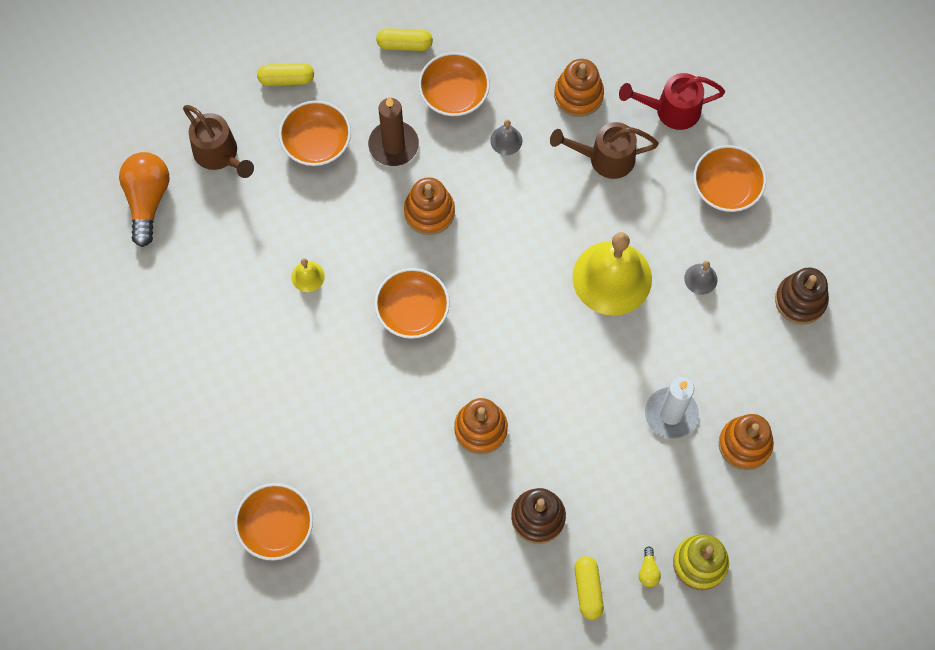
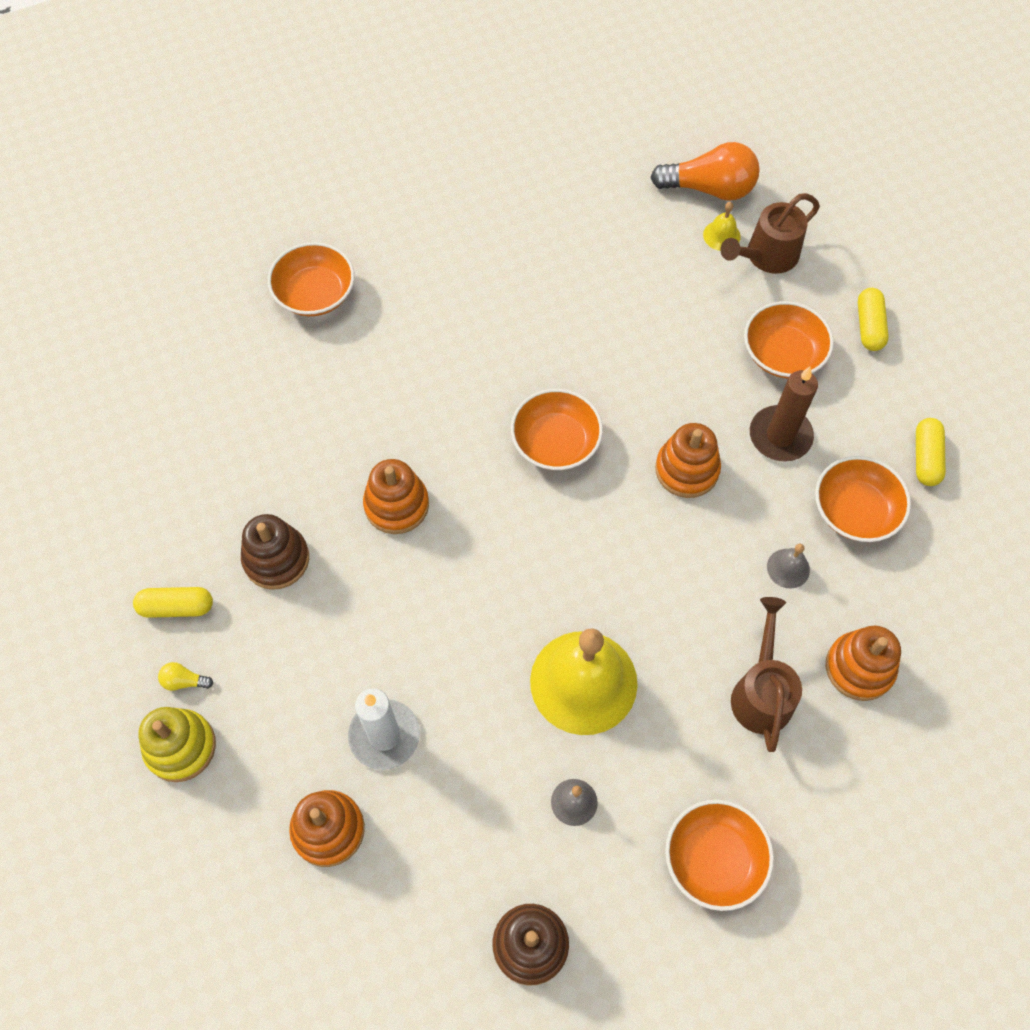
camera: 95 degrees right, 5 degrees down
yellow bell [292,258,325,292] -> yellow bell moved to [703,202,741,251]
red watering can [619,73,725,130] -> none

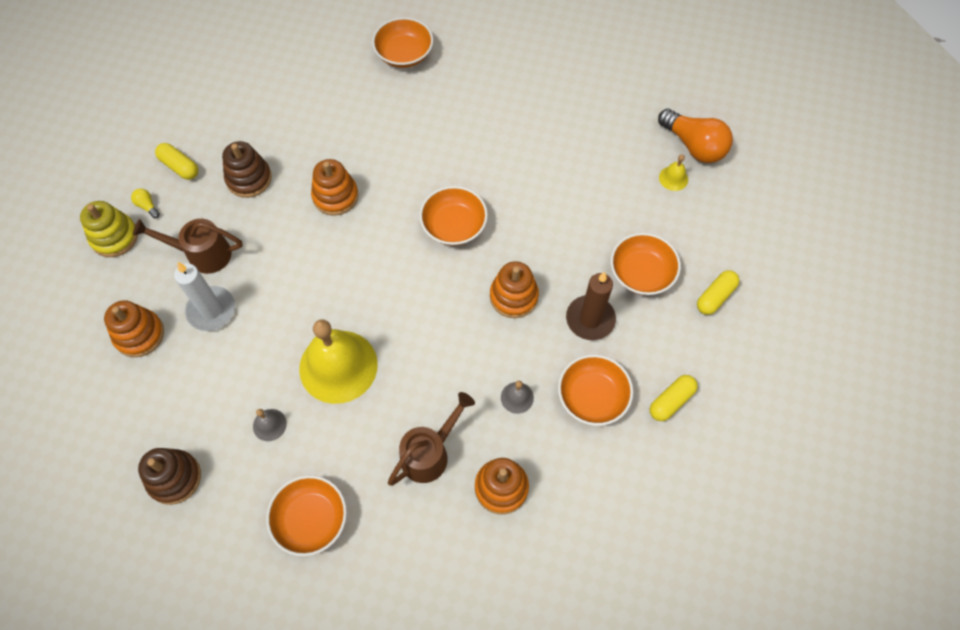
camera: 40 degrees right, 0 degrees up
brown watering can [720,193,820,274] -> brown watering can moved to [133,219,242,274]

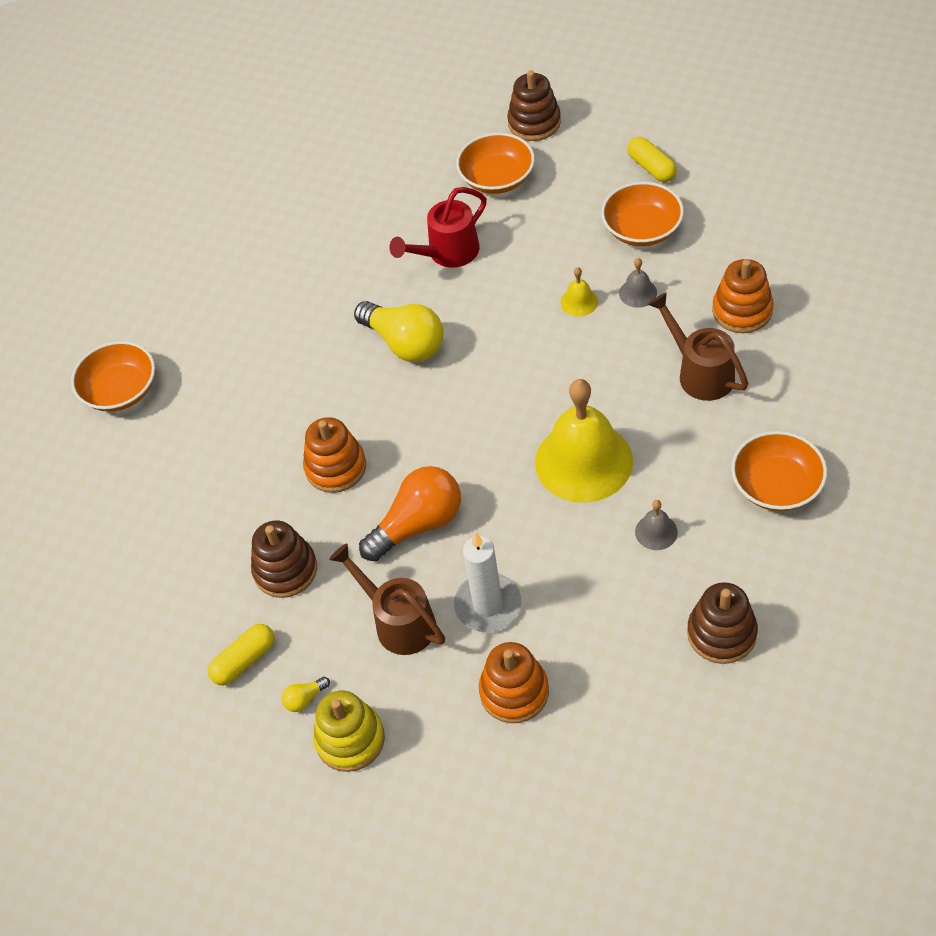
camera: 75 degrees left, 10 degrees down
brown watering can [133,219,242,274] -> brown watering can turned 120 degrees clockwise [329,543,445,655]
orange bowl [419,186,488,246] -> yellow light bulb [354,301,443,362]
orange stacking toy [490,261,539,318] -> none
brown candle [566,272,616,340] -> none
orange light bulb [658,109,733,163] -> orange light bulb moved to [359,466,461,561]
yellow bell [659,154,688,191] -> yellow bell moved to [560,267,598,317]
yellow capsule [697,270,740,315] -> brown stacking toy [507,70,561,141]
none -> red watering can [389,187,487,268]

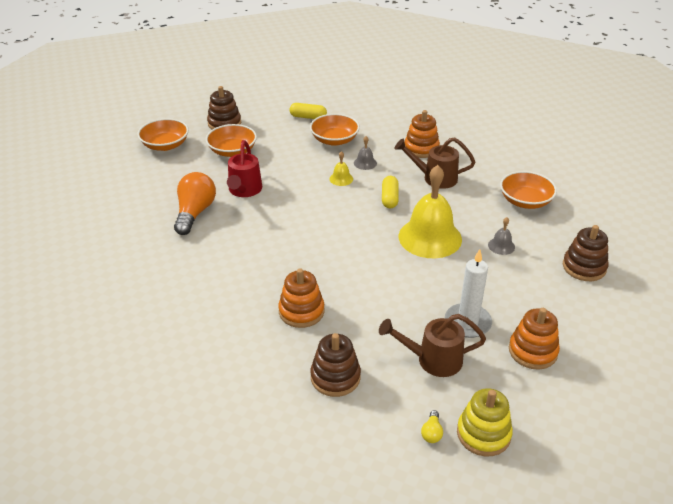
camera: 50 degrees left, 15 degrees down
orange bowl [71,341,155,412] -> orange bowl moved to [137,119,189,151]
yellow capsule [208,624,275,685] -> yellow capsule moved to [382,176,399,208]
yellow light bulb [354,301,443,362] -> none
orange light bulb [359,466,461,561] -> orange light bulb moved to [174,172,216,235]

